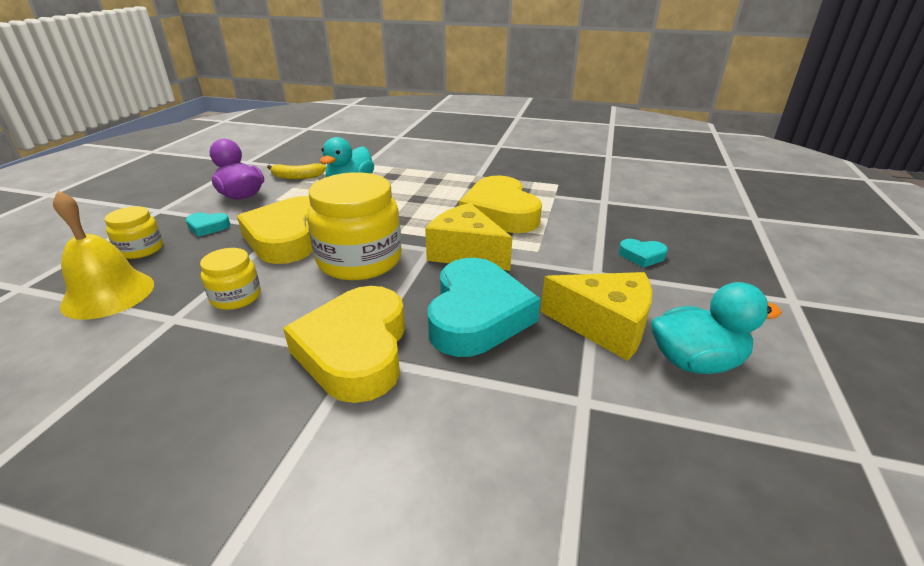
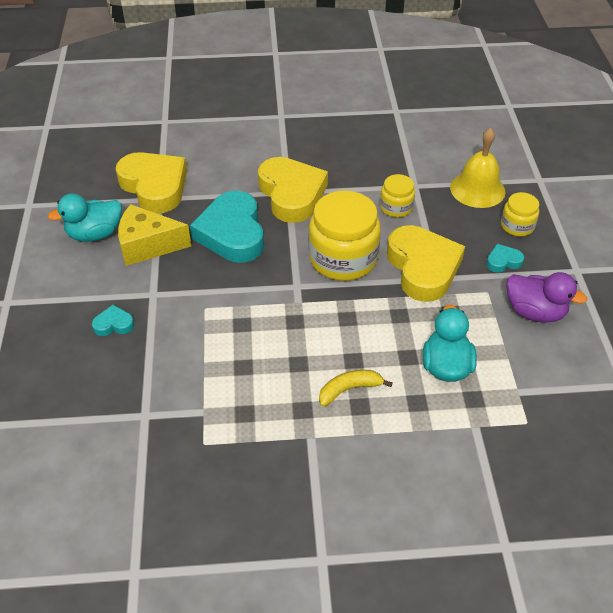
camera: 160 degrees right, 15 degrees up
yellow banana [267,163,326,179] -> yellow banana moved to [319,370,393,407]
yellow cheese [425,203,512,271] -> none
yellow heart [459,176,542,233] -> yellow heart moved to [116,152,187,213]

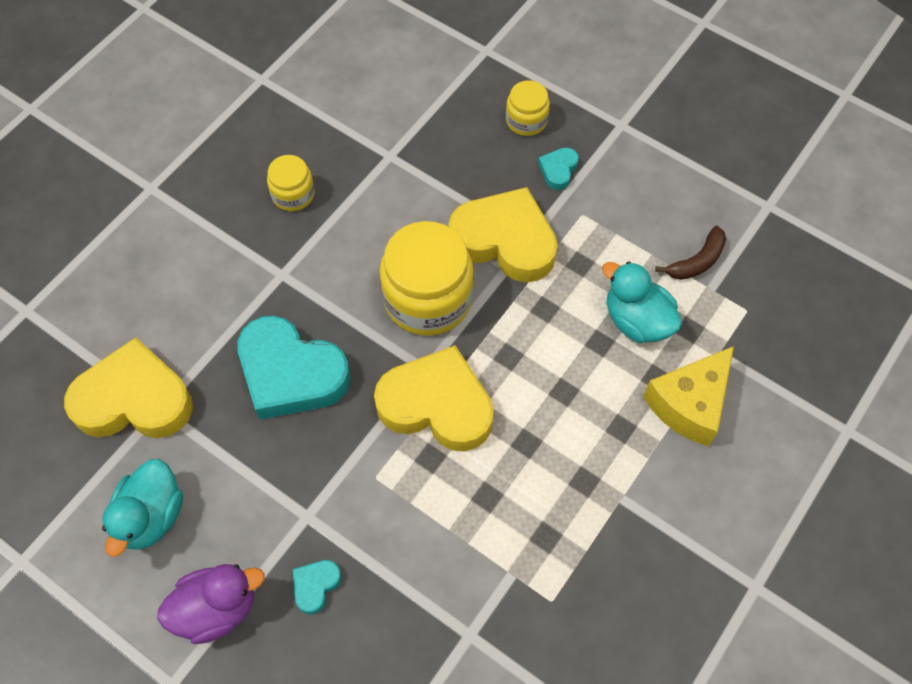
camera: 50 degrees left, 15 degrees up
yellow cheese [118,204,191,266] -> yellow cheese moved to [643,346,734,447]
yellow heart [258,157,328,223] -> yellow heart moved to [374,345,494,452]
yellow banana [319,370,393,407] -> none
yellow jar [380,174,415,217] -> yellow jar moved to [267,155,315,211]
yellow bell [450,128,505,208] -> none
purple duck [506,272,587,323] -> purple duck moved to [157,564,265,644]
none -> brown banana [655,226,726,280]

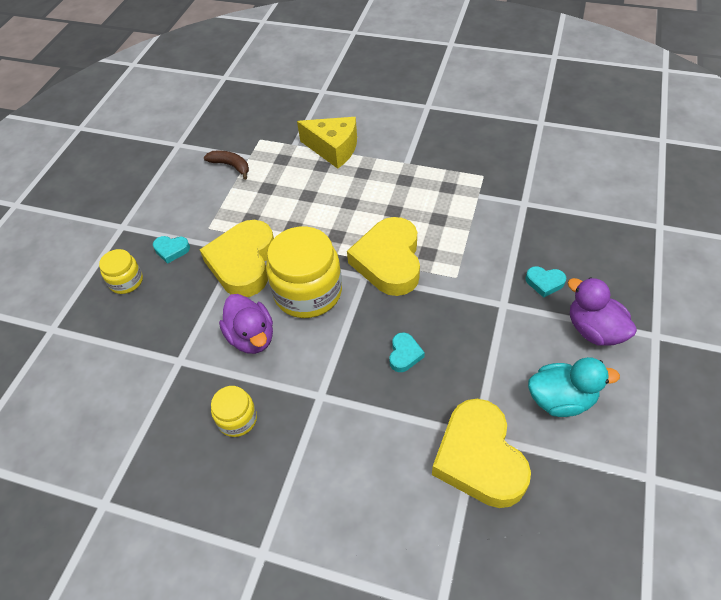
camera: 105 degrees left, 10 degrees down
turquoise heart [237,316,350,420] -> turquoise heart [389,333,425,372], size x0.43
turquoise duck [602,262,682,343] -> none
none -> purple duck [219,294,273,354]

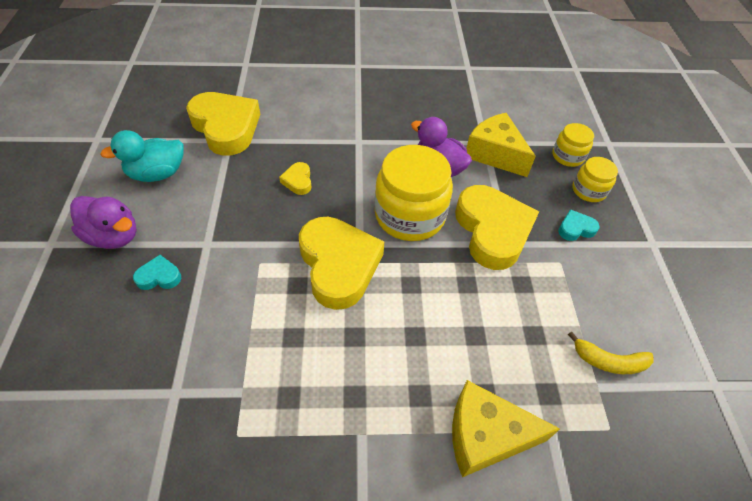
camera: 155 degrees right, 0 degrees up
brown banana [204,150,249,180] -> yellow banana [568,331,654,374]
yellow jar [211,386,257,437] -> yellow jar moved to [552,123,594,167]
turquoise heart [389,333,425,372] -> yellow heart [279,162,311,195]
none -> yellow cheese [466,113,536,177]

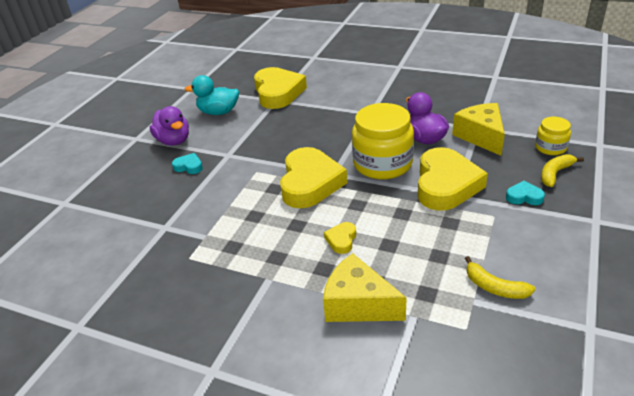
camera: 30 degrees right, 15 degrees down
yellow heart [279,162,311,195] -> yellow heart moved to [324,222,356,254]
yellow jar [573,157,618,202] -> yellow banana [541,154,584,187]

